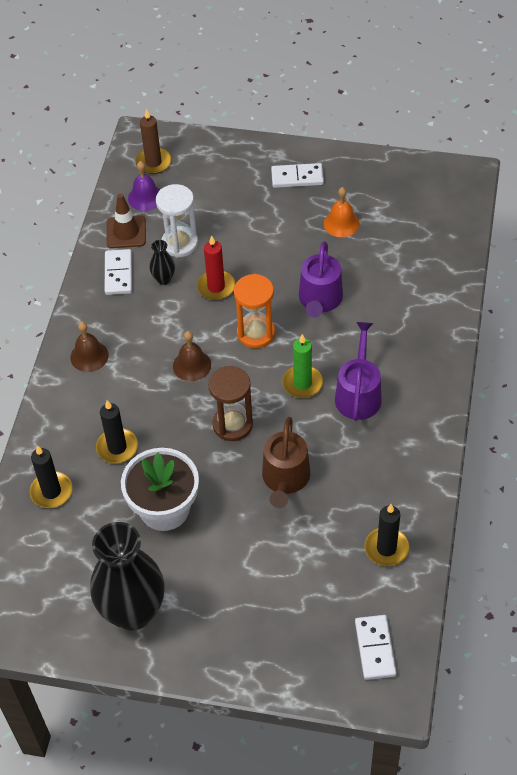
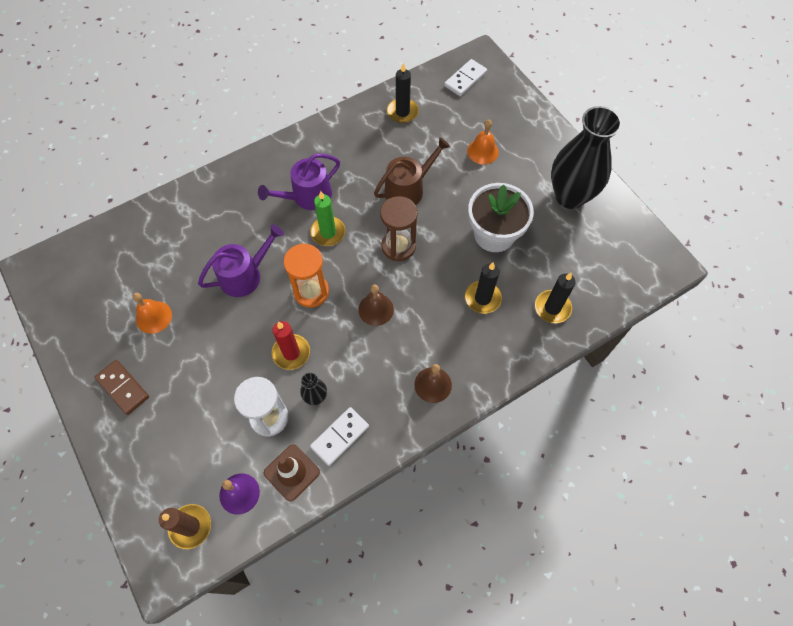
camera: 135 degrees left, 10 degrees up
white domino [271,163,324,188] -> brown domino [95,360,149,415]
none -> orange bell [467,120,499,165]

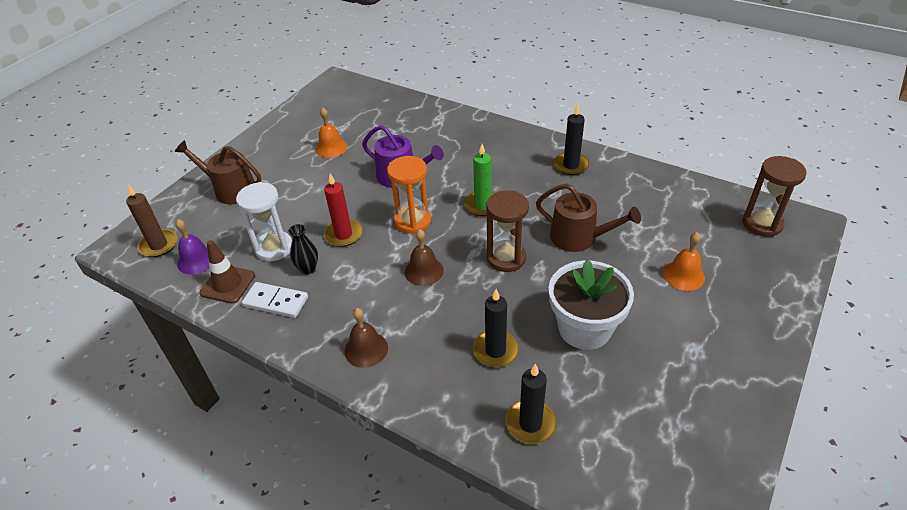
camera: 65 degrees right, 20 degrees down
brown domino [95,360,149,415] -> none
purple watering can [258,153,340,210] -> none
black candle [387,63,419,123] -> black candle moved to [554,104,589,175]
white domino [444,59,487,96] -> brown hourglass [742,156,807,237]
black vase [551,106,622,209] -> none
none -> brown watering can [175,140,261,204]

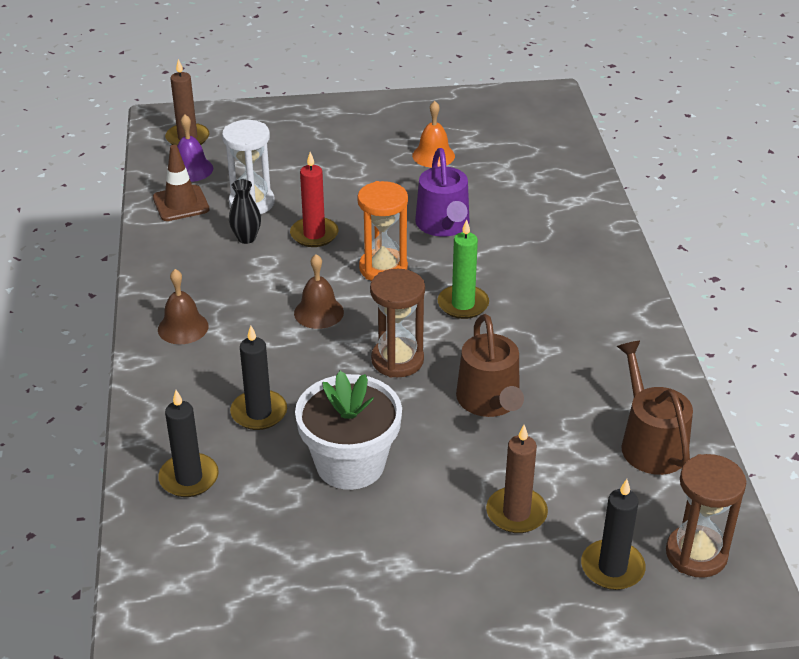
camera: 50 degrees right, 5 degrees down
brown watering can [175,140,261,204] -> brown watering can moved to [617,341,693,475]
white domino [242,282,308,318] -> none
black candle [554,104,589,175] -> black candle moved to [581,479,646,590]
orange bell [663,232,705,291] -> brown candle [486,425,548,533]

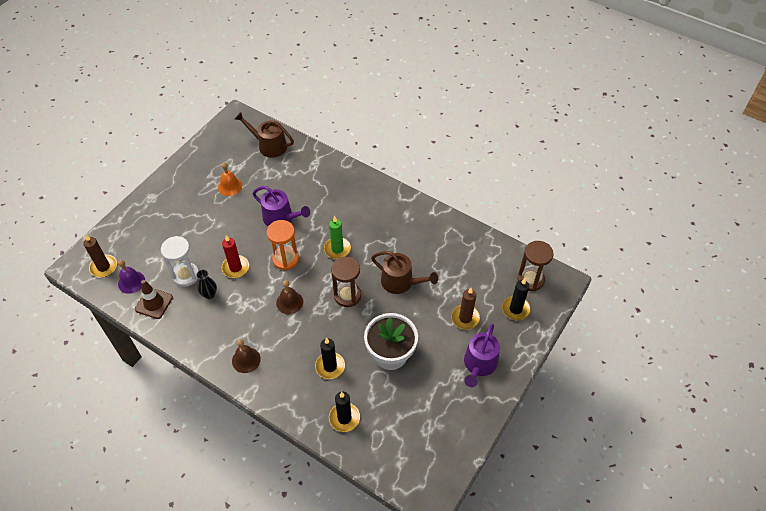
camera: 50 degrees left, 15 degrees up
brown watering can [617,341,693,475] -> brown watering can moved to [235,112,294,158]
none -> purple watering can [464,323,500,387]

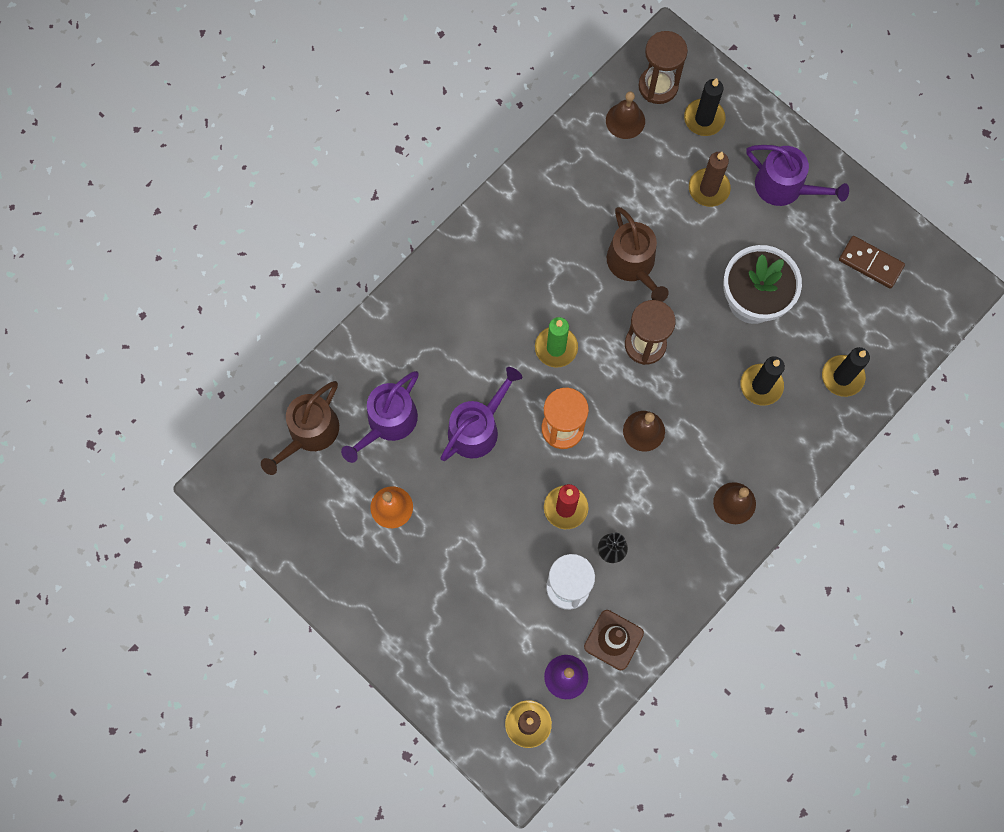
camera: 80 degrees left, 20 degrees up
brown watering can [371,251,438,294] -> brown watering can turned 120 degrees clockwise [607,207,669,302]
none -> purple watering can [341,371,419,463]
none -> brown bell [606,91,645,139]
none -> brown domino [839,236,905,289]

